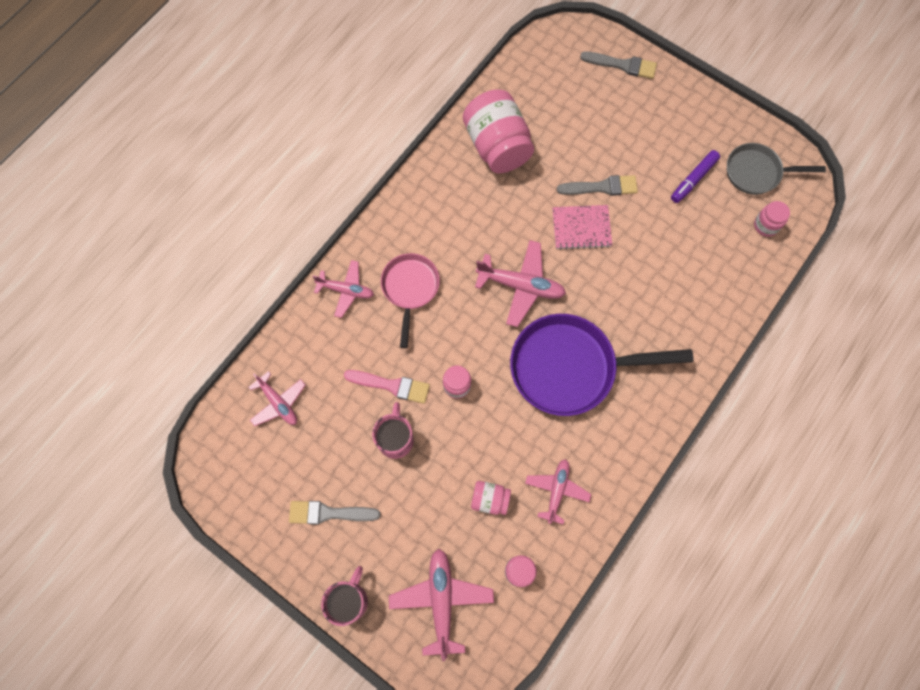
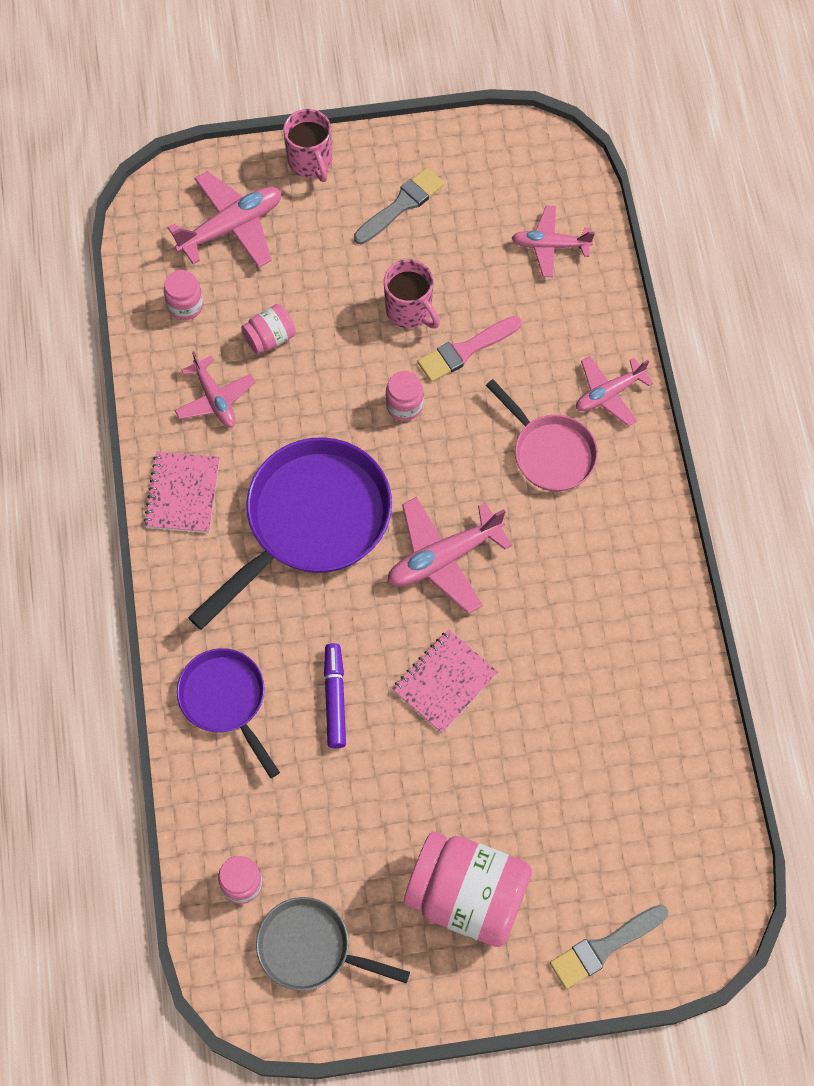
camera: 135 degrees right, 5 degrees down
pink plane [389,549,494,661] -> pink plane turned 75 degrees counterclockwise [168,171,282,268]
pink jar [463,89,534,173] -> pink jar moved to [404,831,532,947]
grey brush [557,175,638,196] -> none
purple marker [671,150,720,203] -> purple marker moved to [324,643,346,749]
grey pan [727,143,826,195] -> grey pan turned 120 degrees counterclockwise [256,897,410,991]
none -> pink notebook [144,452,220,533]
none -> purple pan [177,648,280,778]

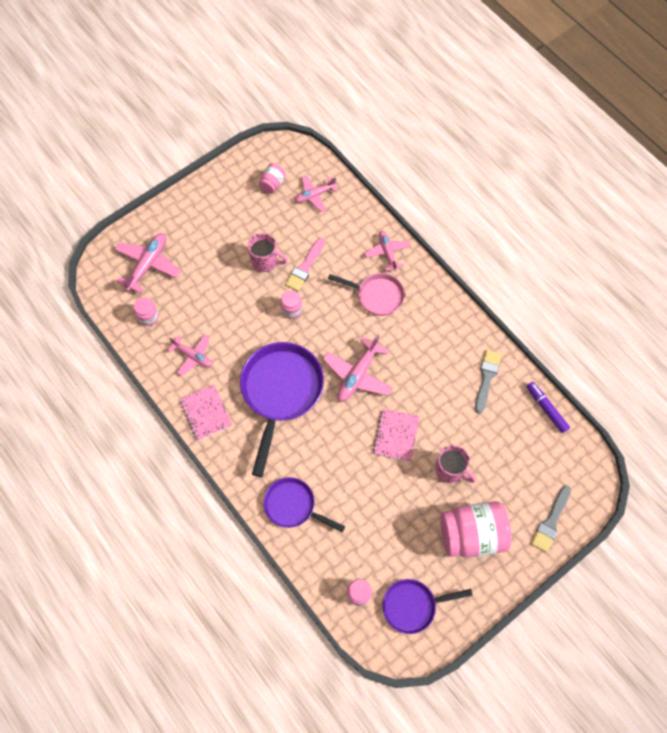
camera: 30 degrees left, 0 degrees up
pink jar [241,304,296,354] -> pink jar moved to [259,163,286,193]
grey pan [256,897,410,991] -> purple pan [382,579,473,634]
pink mug [283,109,332,182] -> pink mug moved to [435,445,476,483]
purple marker [324,643,346,749] -> purple marker moved to [526,382,570,433]
grey brush [354,168,444,244] -> grey brush moved to [475,350,502,414]
pink plane [576,356,653,426] -> pink plane turned 135 degrees clockwise [364,231,411,271]

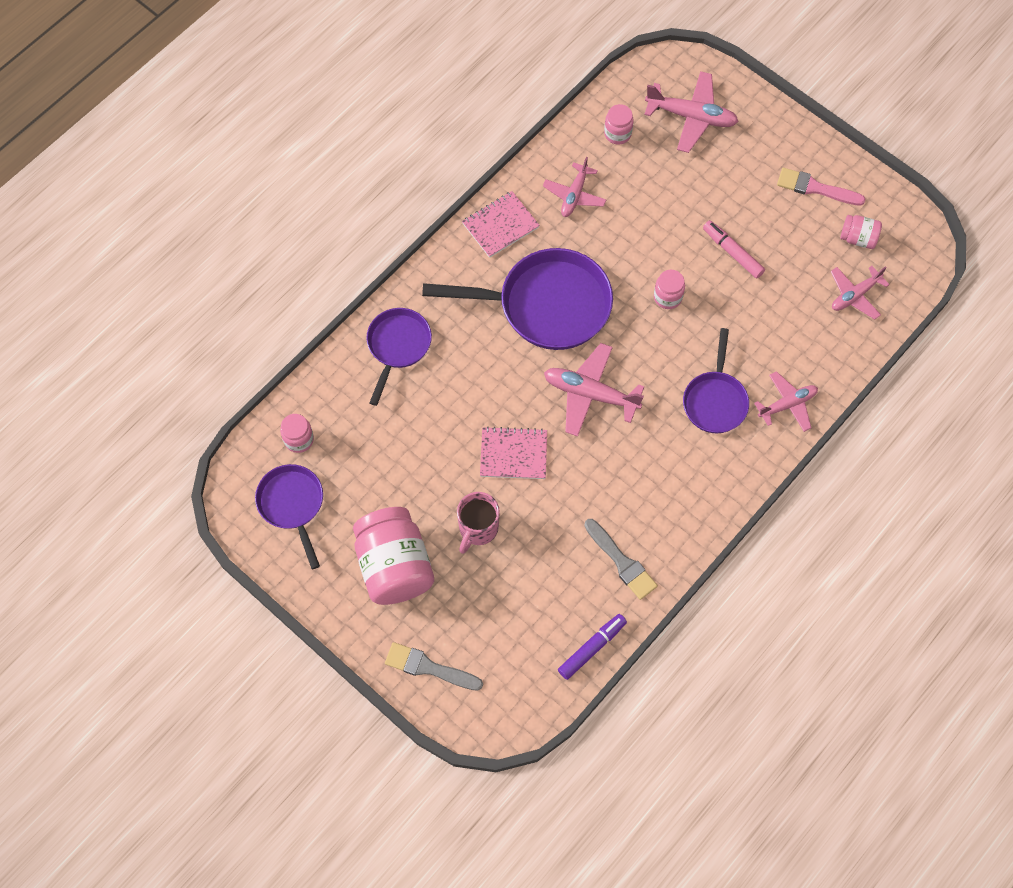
camera: 80 degrees right, 0 degrees up
pink mug [248,233,287,272] -> pink marker [703,220,765,278]
pink brush [285,238,325,291] -> pink brush moved to [777,168,865,206]
pink plane [295,175,338,212] -> pink plane turned 90 degrees counterclockwise [831,266,890,320]
pink pan [328,273,405,316] -> purple pan [683,328,749,433]
grey brush [475,350,502,414] -> grey brush turned 45 degrees clockwise [584,519,658,600]

